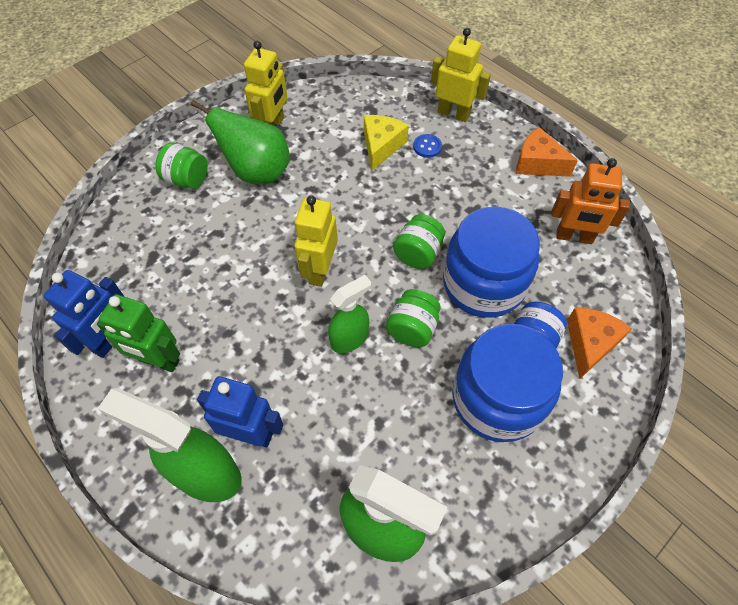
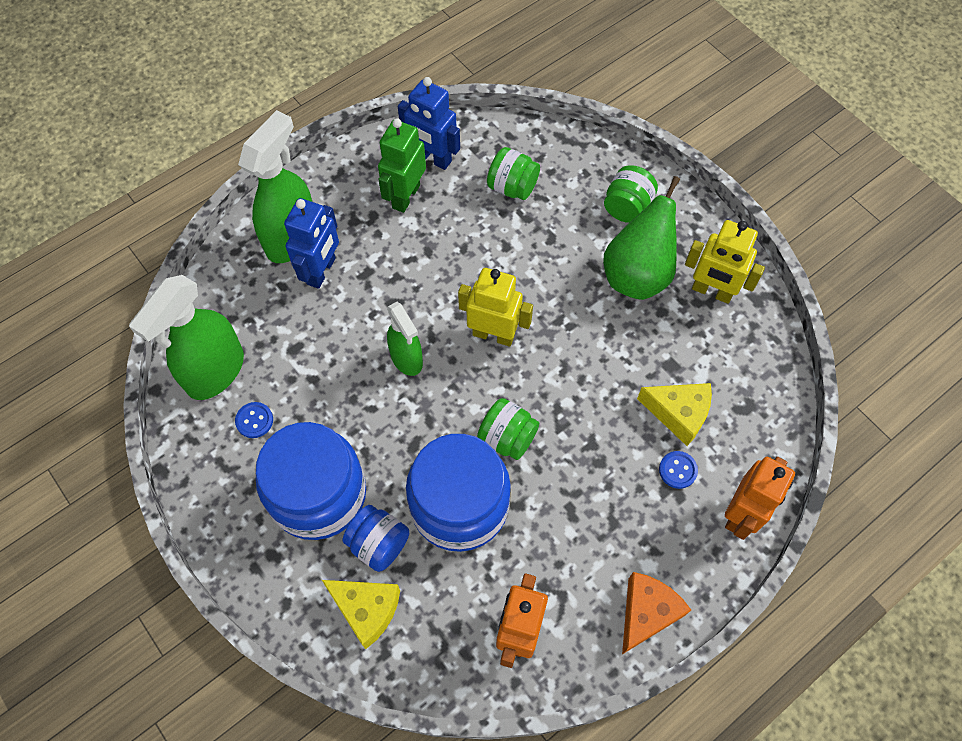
camera: 95 degrees right, 5 degrees up
green jar [386,289,441,347] -> green jar moved to [487,147,540,200]
yellow robot [431,28,491,122] -> orange robot [725,457,795,540]
orange cheese [567,308,632,379] -> yellow cheese [322,580,400,649]
none -> blue button [235,402,273,438]

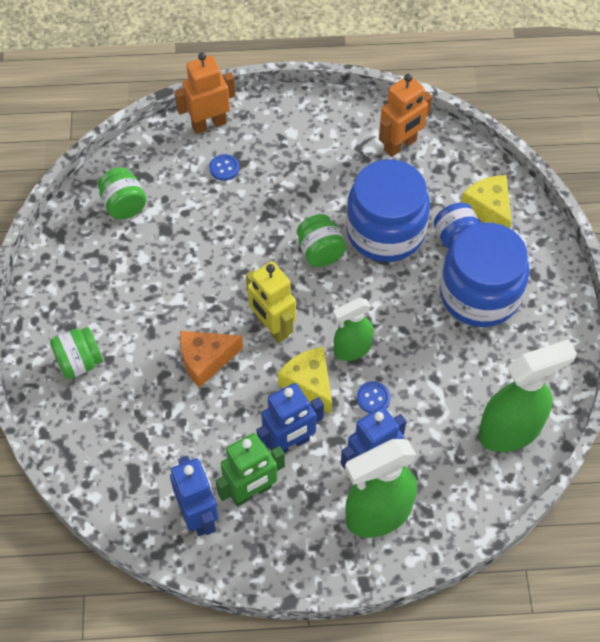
camera: 145 degrees left, 5 degrees down
blue button [235,402,273,438] -> blue button moved to [357,381,391,413]
green spray bottle [387,302,423,376] -> green spray bottle turned 120 degrees counterclockwise [333,298,373,361]
green jar [487,147,540,200] -> green jar moved to [98,167,147,219]
green pear [603,176,680,300] -> none
orange cheese [622,572,691,654] -> orange cheese moved to [180,331,243,388]
yellow cheese [637,383,712,446] -> yellow cheese moved to [278,347,332,414]
yellow robot [685,220,765,304] -> none
none -> blue robot [257,383,324,453]

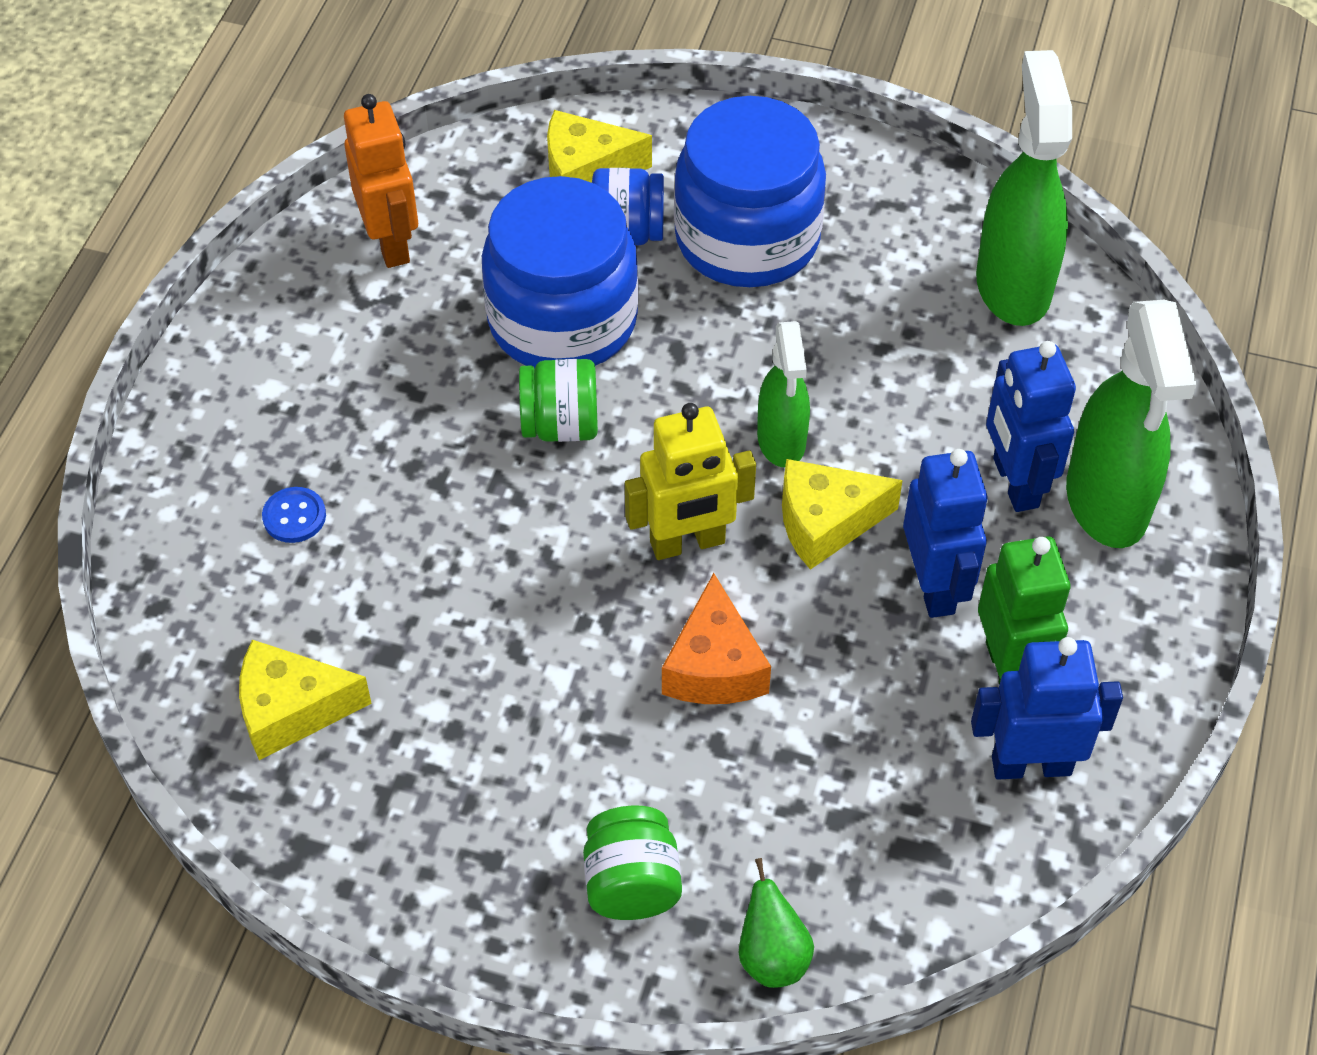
camera: 70 degrees left, 5 degrees down
green jar [98,167,147,219] -> yellow cheese [239,640,372,760]
orange robot [174,52,235,134] -> none
blue button [357,381,391,413] -> none
none -> green pear [739,858,814,988]

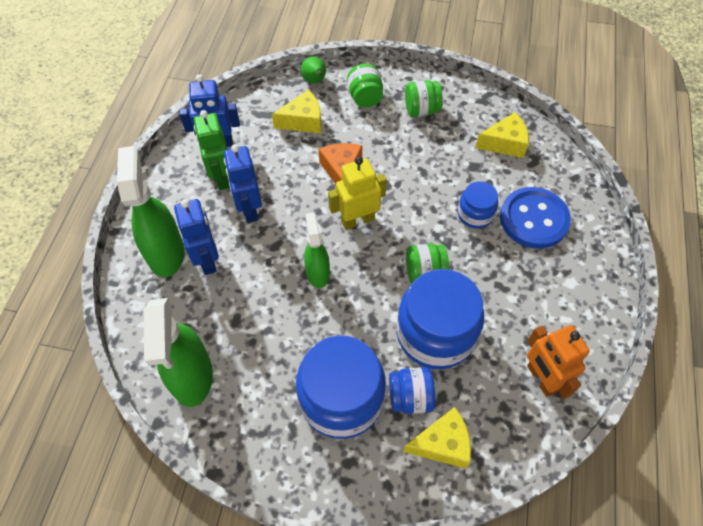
camera: 175 degrees right, 5 degrees up
blue button [262,487,326,543] -> blue button [500,187,571,249], size x2.42
yellow cheese [782,459,903,570] -> yellow cheese moved to [272,90,322,133]
none -> green jar [405,80,443,117]
none -> blue jar [458,181,498,229]

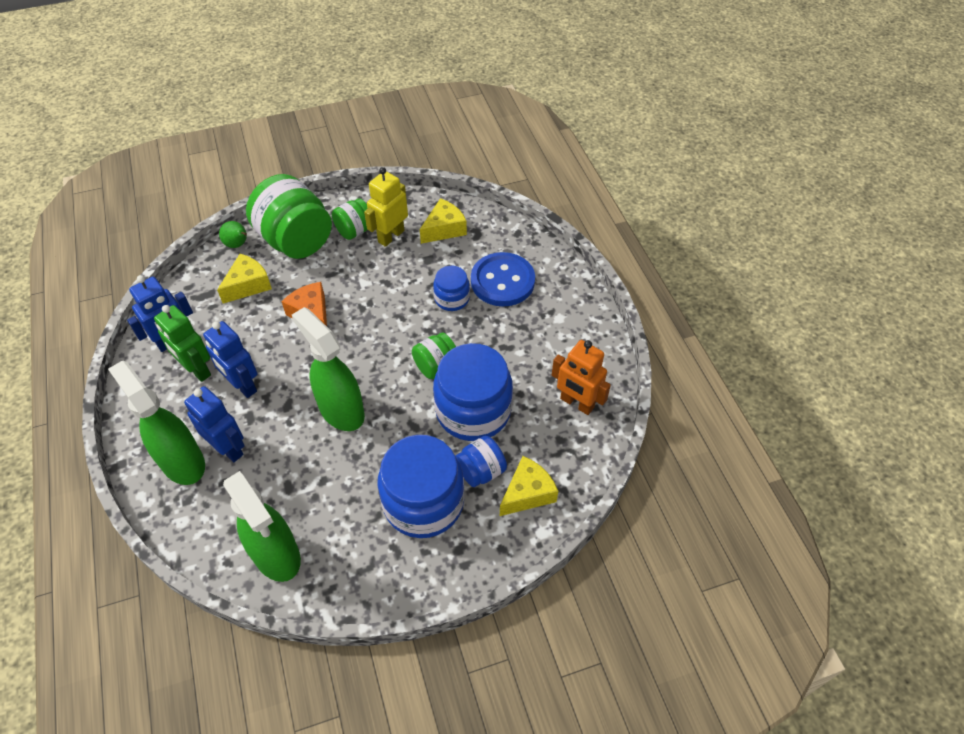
camera: 30 degrees left, 5 degrees down
green spray bottle [304,213,330,288] -> green spray bottle [292,307,365,431], size x1.64
yellow robot [328,157,387,230] -> yellow robot moved to [364,167,408,247]
green jar [347,64,383,107] -> green jar [246,174,332,259], size x1.94

